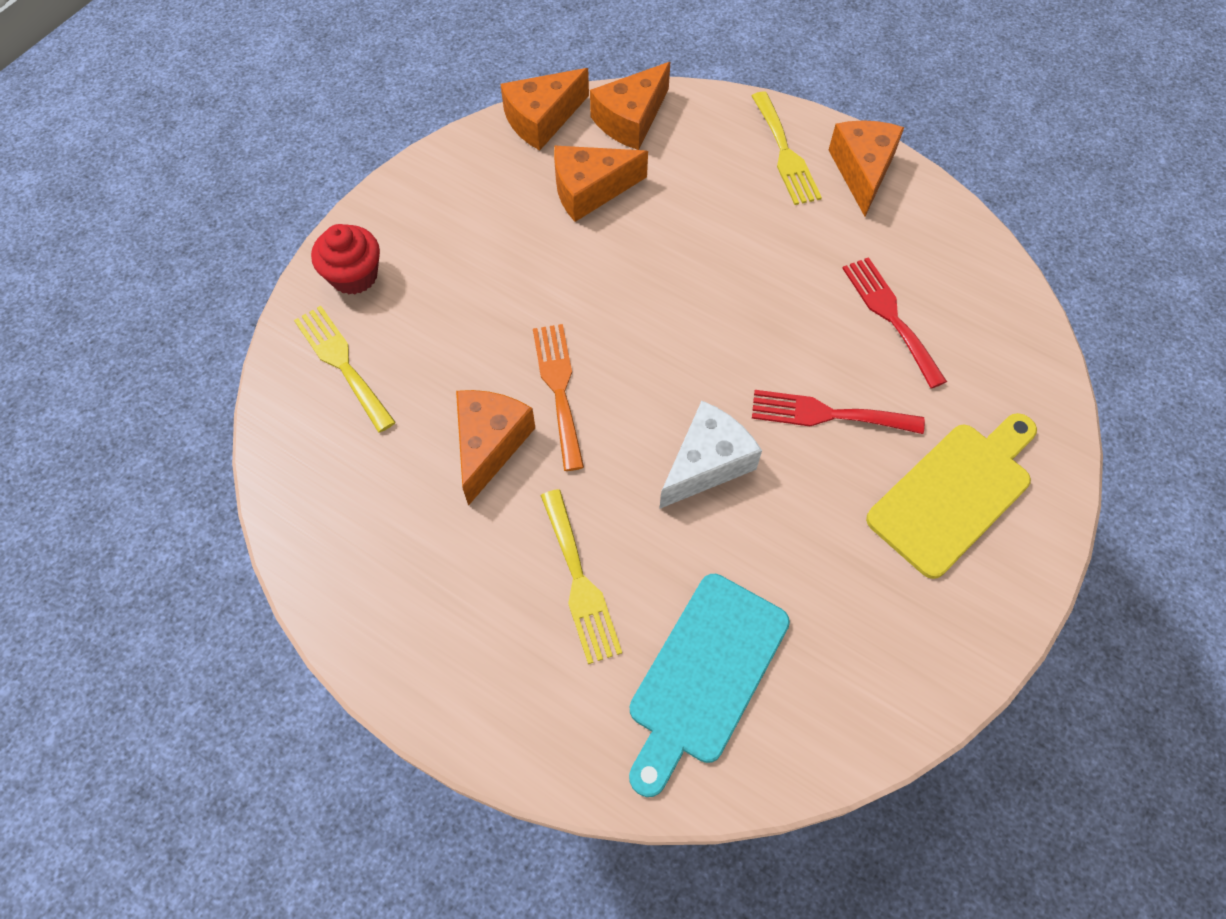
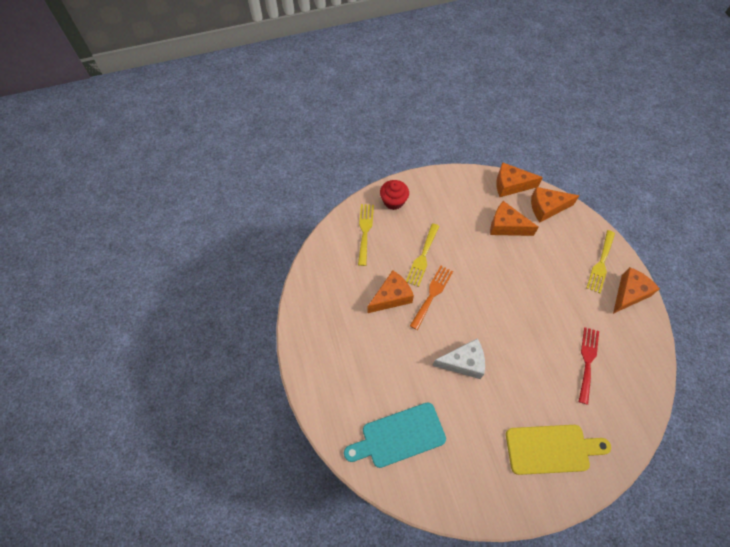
camera: 40 degrees right, 0 degrees up
yellow fork [541,489,622,664] -> yellow fork moved to [406,223,439,287]
red fork [752,390,925,434] -> none

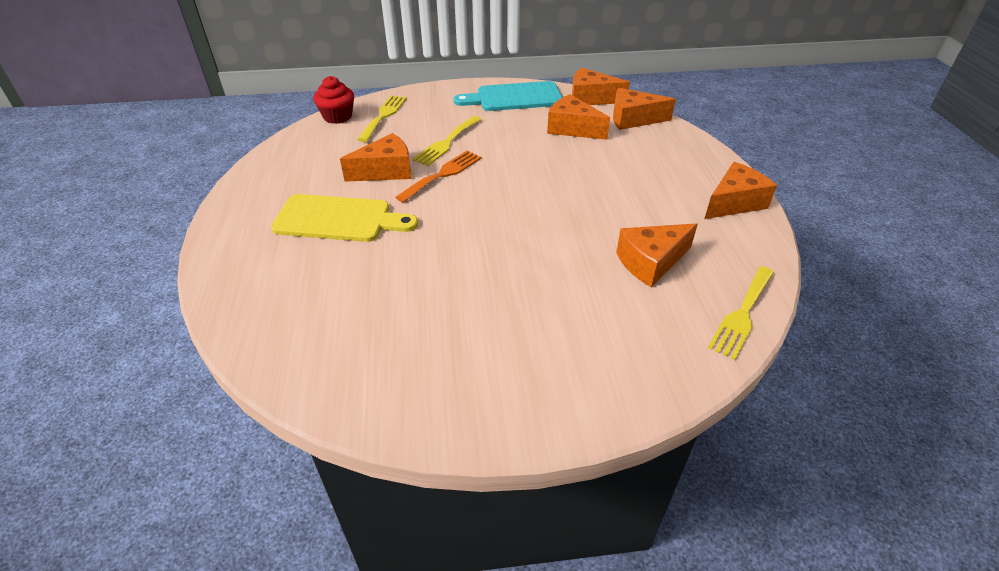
camera: 10 degrees right, 20 degrees down
turquoise cutting board [344,402,446,468] -> turquoise cutting board moved to [454,81,563,111]
red cupcake [380,180,409,210] -> red cupcake moved to [313,76,354,124]
white cheese [432,338,485,379] -> none
yellow cutting board [506,425,611,475] -> yellow cutting board moved to [271,194,418,242]
red fork [579,327,599,405] -> orange cheese [616,223,698,287]
yellow fork [587,230,615,293] -> yellow fork moved to [708,266,774,360]

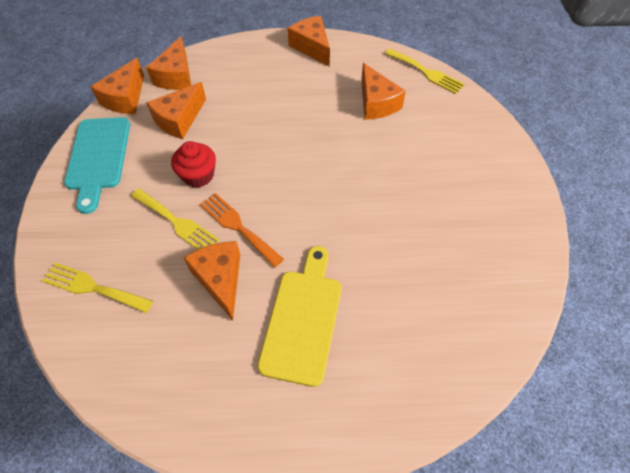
camera: 85 degrees left, 15 degrees up
red cupcake [313,76,354,124] -> red cupcake moved to [171,141,216,188]

